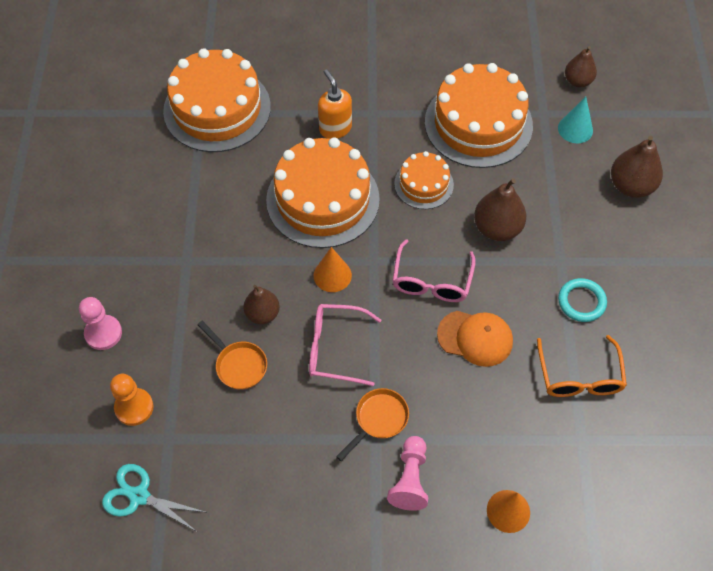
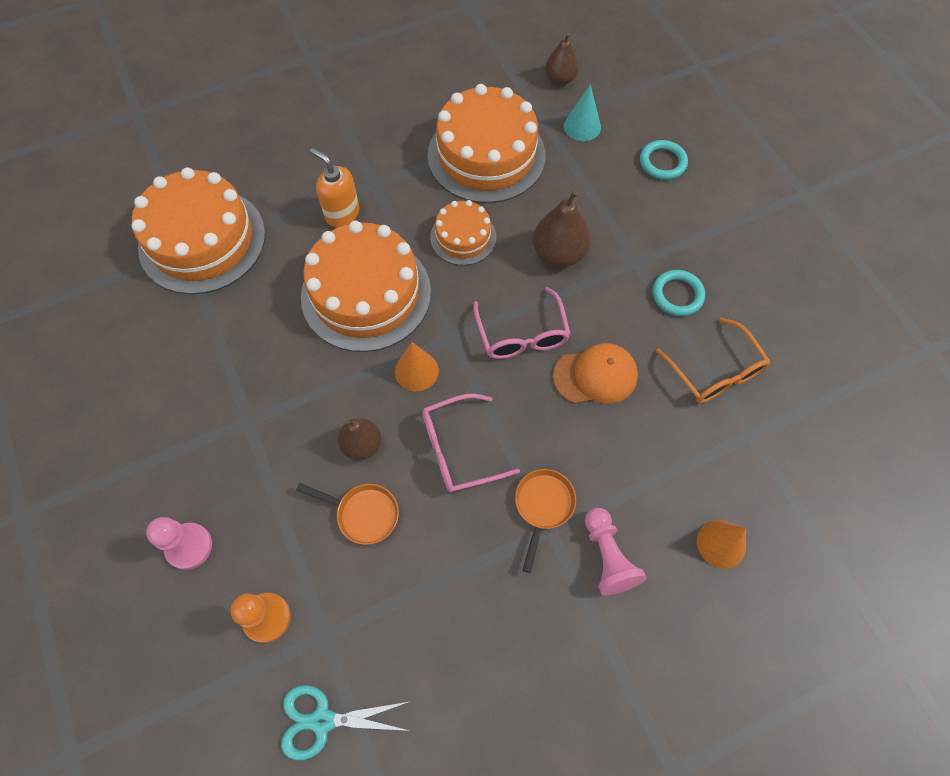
camera: 25 degrees left, 5 degrees up
brown pear [611,136,663,198] -> turquoise ring [640,140,688,180]

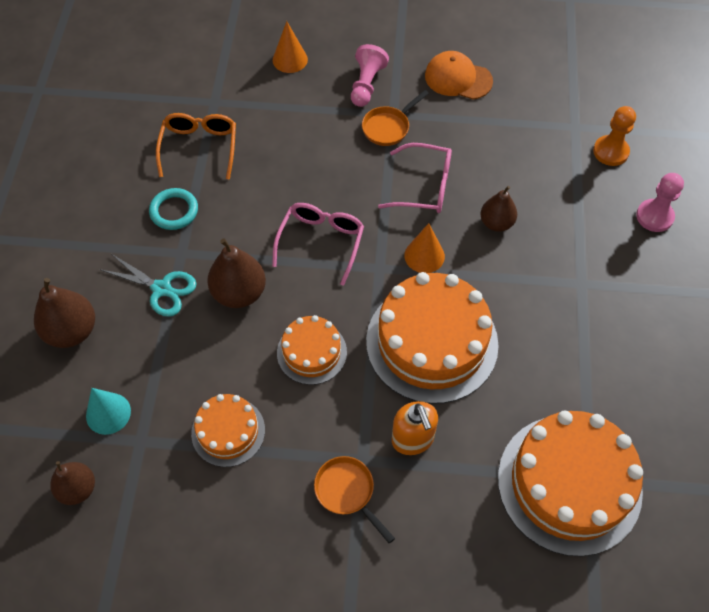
camera: 150 degrees left, 5 degrees down
turquoise scissors [281,685,410,760] -> turquoise scissors moved to [100,254,196,317]
orange pan [296,483,399,545] -> orange pan moved to [314,456,395,544]
orange cake [428,84,545,203] -> orange cake [191,394,265,467], size x0.53
orange cap [553,343,638,404] -> orange cap moved to [425,51,493,100]
turquoise ring [640,140,688,180] -> brown pear [34,278,95,348]

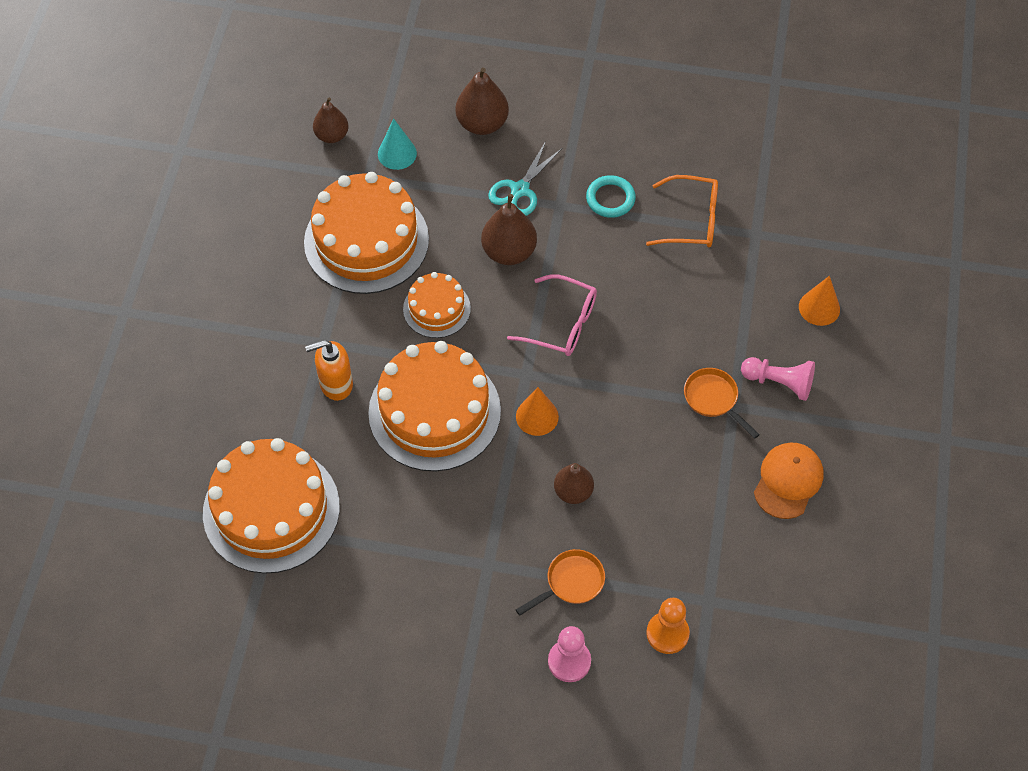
camera: 95 degrees right, 0 degrees up
orange cake [191,394,265,467] -> orange cake [304,172,429,294], size x1.89
orange pan [314,456,395,544] -> orange pan moved to [516,549,605,616]
pink glasses [378,143,452,213] -> none

